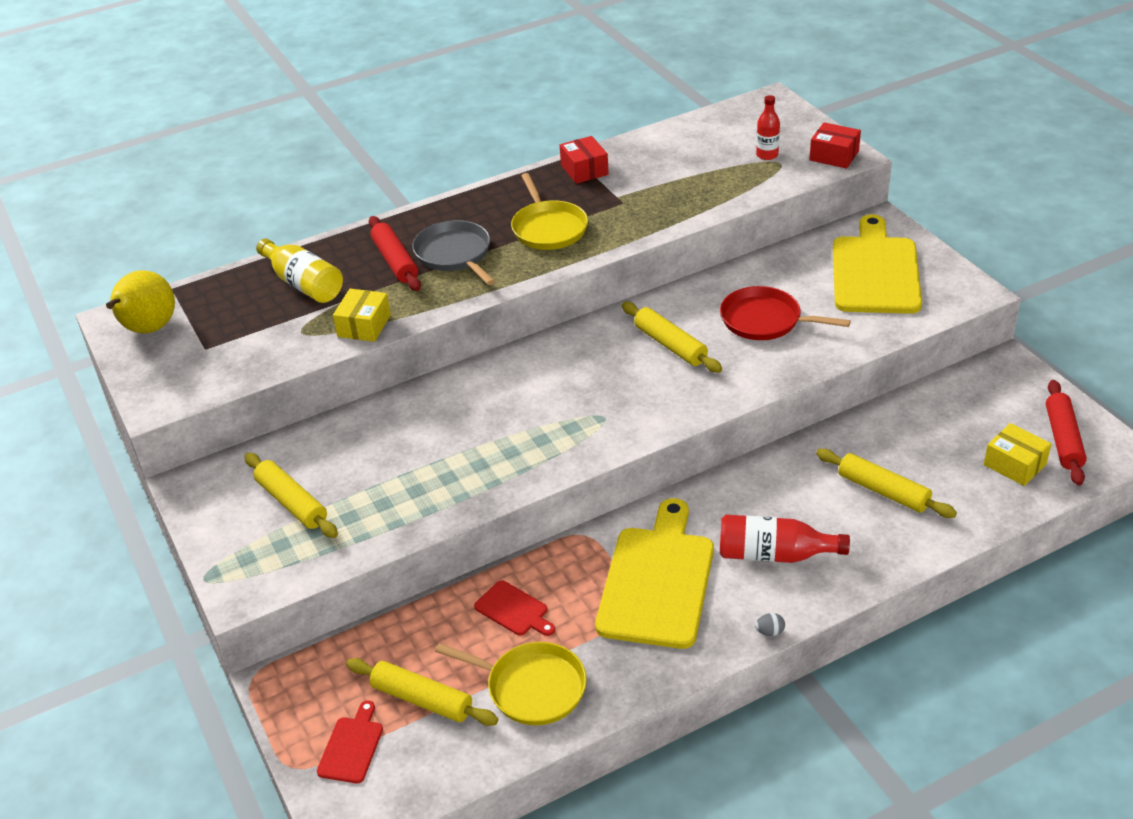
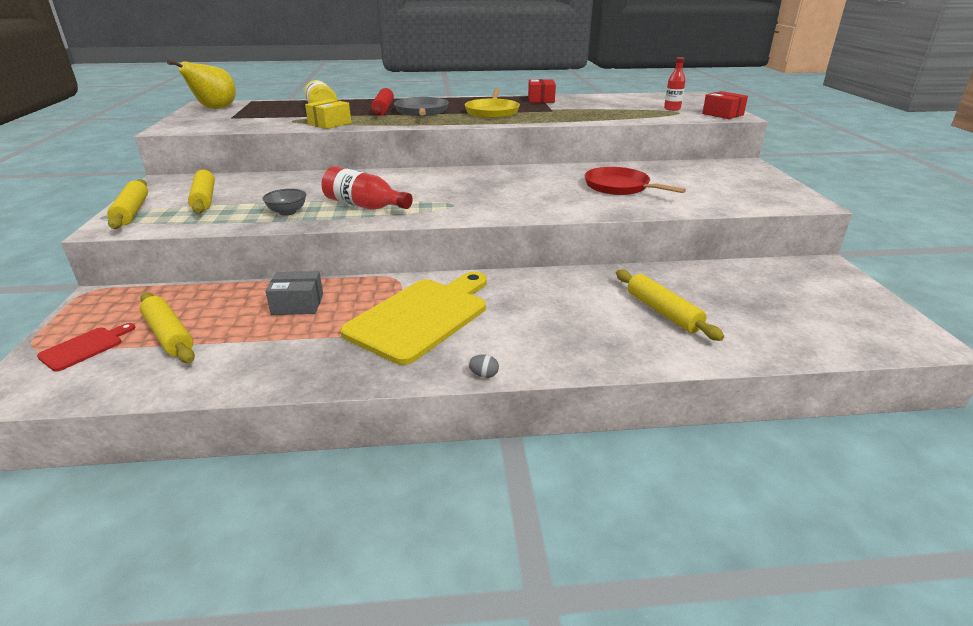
camera: 20 degrees right, 10 degrees down
yellow pan [435,642,587,725] -> none
red cutting board [474,580,555,636] -> grey box [266,271,323,315]
yellow rolling pin [622,302,722,373] -> yellow rolling pin moved to [107,179,148,229]
red bottle [720,515,850,563] -> red bottle moved to [322,166,413,210]
yellow cutting board [833,214,922,314] -> none
yellow box [984,423,1051,486] -> none
red rolling pin [1046,380,1087,485] -> none
none -> grey bowl [263,189,306,216]

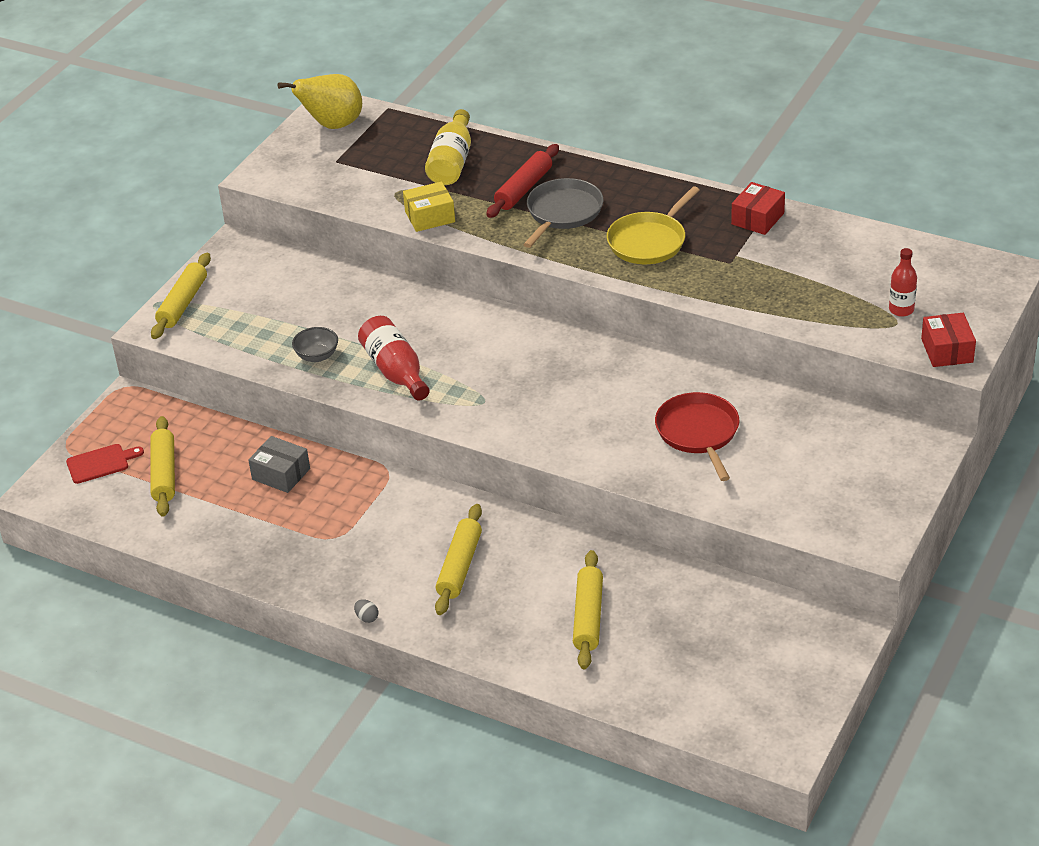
camera: 35 degrees right, 10 degrees up
yellow rolling pin [188,169,215,214] -> yellow rolling pin moved to [435,504,482,615]
yellow cutting board [340,272,487,365] -> none

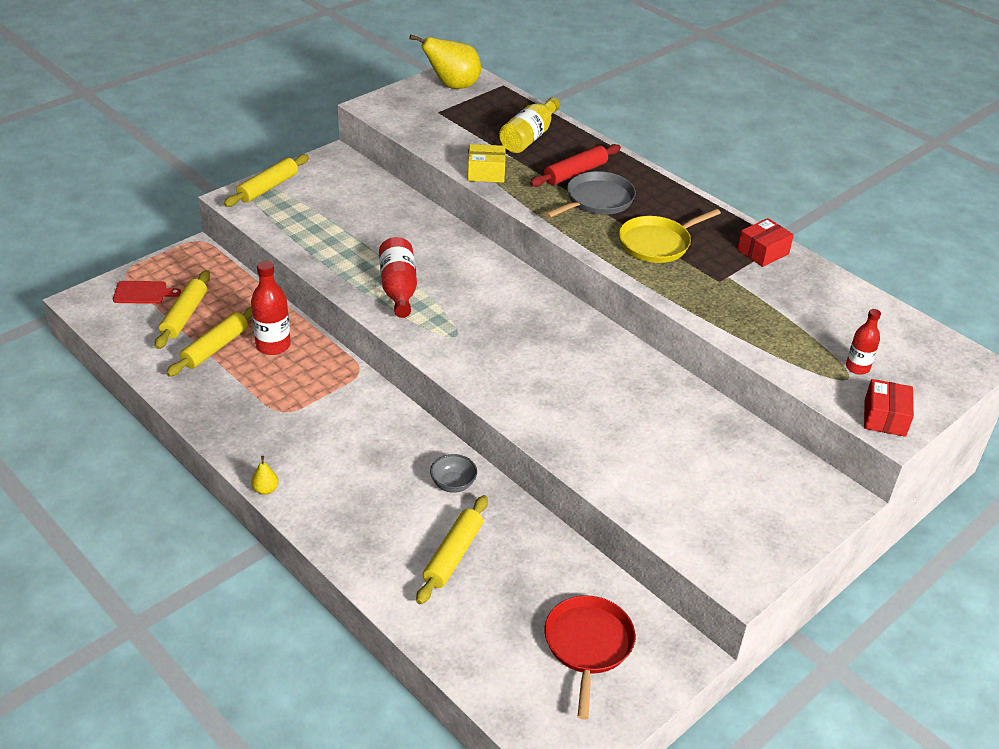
camera: 15 degrees right, 0 degrees up
grey box [248,436,310,493] -> red bottle [251,261,291,355]
grey bowl [292,327,338,362] -> grey bowl moved to [430,454,477,493]
grey egg [354,599,378,623] -> yellow pear [251,456,278,495]
yellow rolling pin [435,504,482,615] -> yellow rolling pin moved to [166,307,252,377]
red pan [655,392,739,481] -> red pan moved to [545,595,635,720]

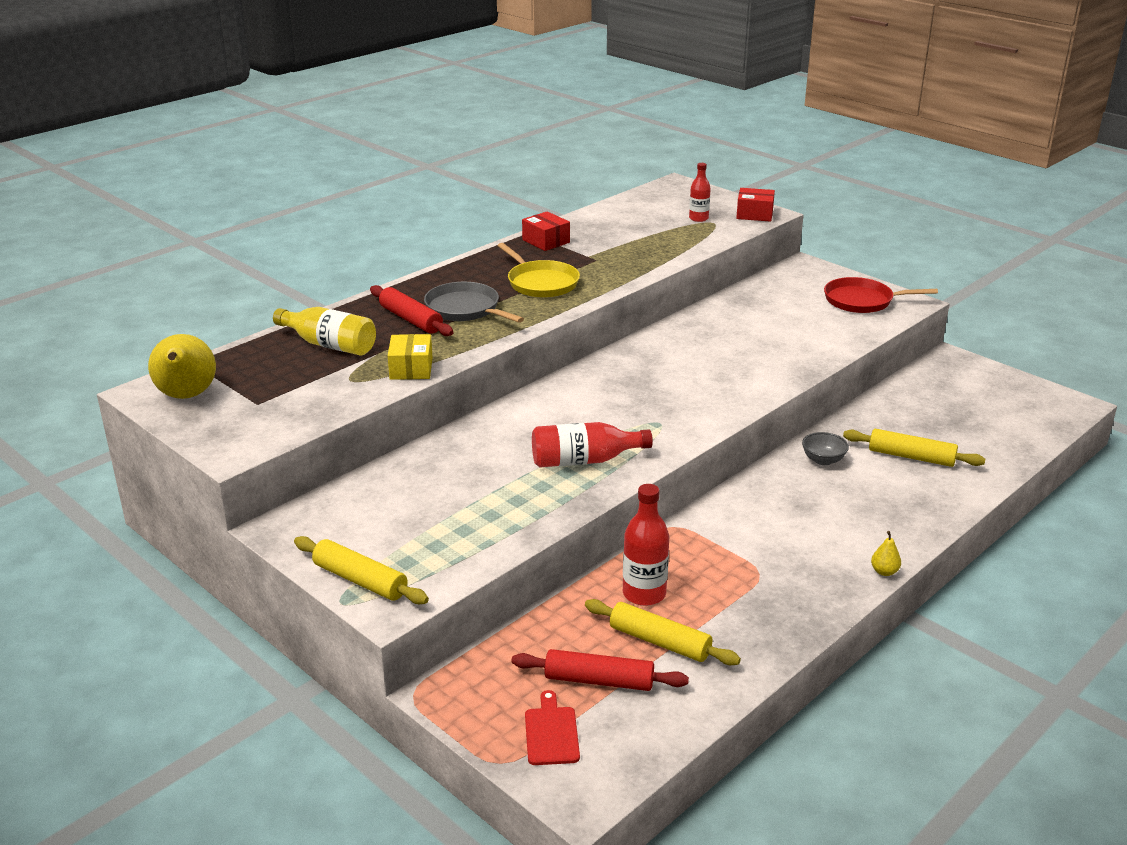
camera: 90 degrees left, 10 degrees down
yellow rolling pin [155,270,210,349] -> red rolling pin [512,649,689,691]
red pan [545,595,635,720] -> red pan moved to [824,277,938,313]

